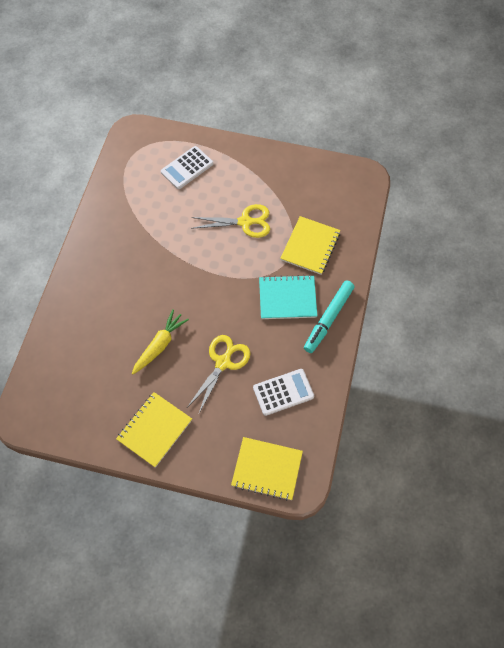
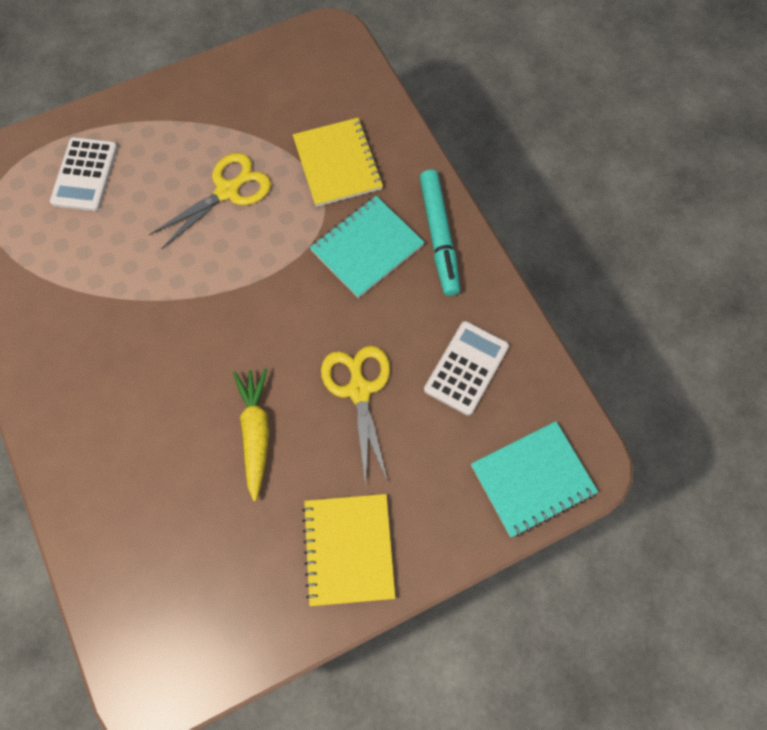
camera: 40 degrees left, 5 degrees up
yellow notebook [231,437,303,501] -> turquoise notebook [471,421,598,537]

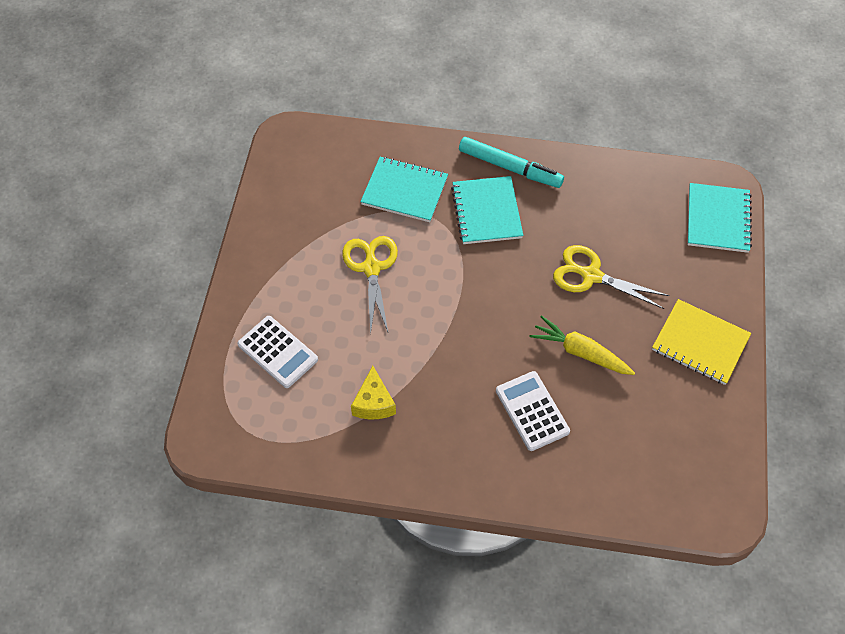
camera: 55 degrees left, 10 degrees down
yellow notebook [293,118,384,207] -> turquoise notebook [360,157,448,222]
white calculator [424,321,509,416] -> white calculator moved to [496,371,570,451]
none -> yellow cheese [351,366,396,419]

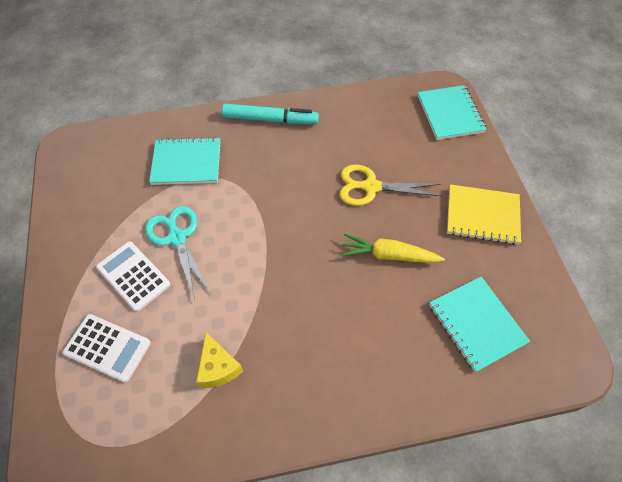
camera: 20 degrees left, 0 degrees up
yellow scissors [342,236,398,334] -> turquoise scissors [145,206,211,301]
turquoise notebook [451,176,523,244] -> turquoise notebook moved to [429,277,530,372]
white calculator [496,371,570,451] -> white calculator moved to [96,241,170,312]

